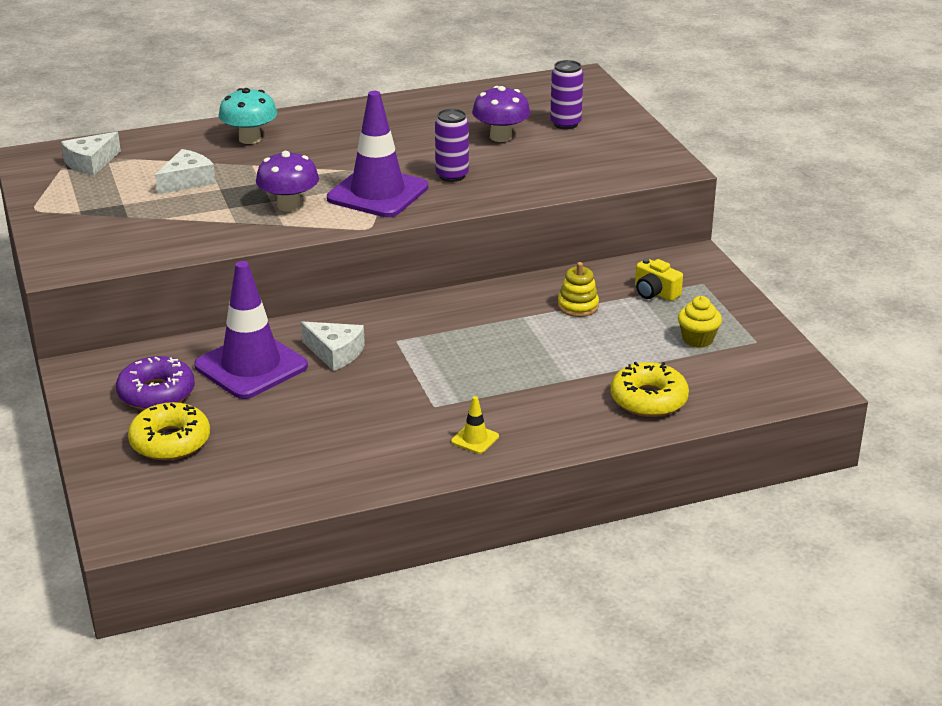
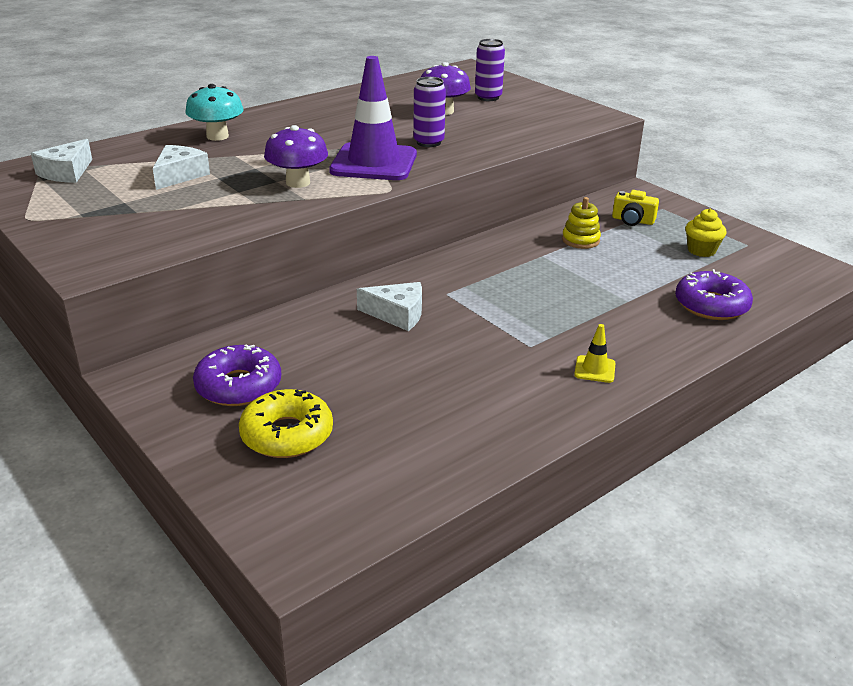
camera: 20 degrees left, 0 degrees up
purple traffic cone [194,261,308,399] -> none
yellow donut [610,362,689,417] -> purple donut [675,269,753,320]

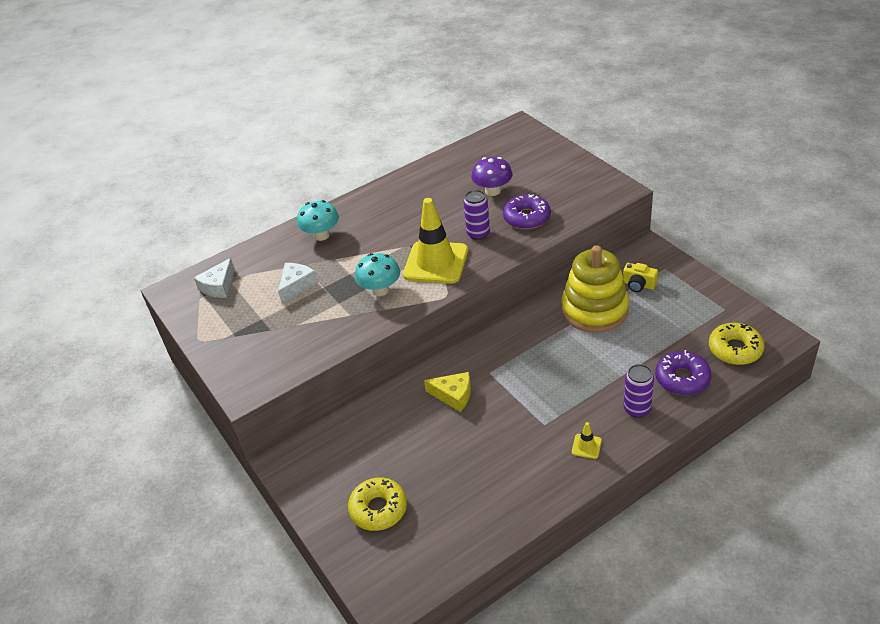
camera: 10 degrees right, 10 degrees up
purple donut [193,344,281,406] -> purple donut moved to [503,194,551,230]
purple mushroom [264,125,328,188] -> turquoise mushroom [355,253,400,296]
purple traffic cone [329,56,417,180] -> yellow traffic cone [403,198,468,284]
white cheese [357,282,422,331] -> yellow cheese [424,372,471,412]
purple can [475,39,505,101] -> purple can moved to [624,364,654,418]
yellow stacking toy [562,197,601,249] -> yellow stacking toy [561,245,629,333], size x2.32
yellow cupcake [685,209,727,257] -> none
none -> yellow donut [709,323,764,365]

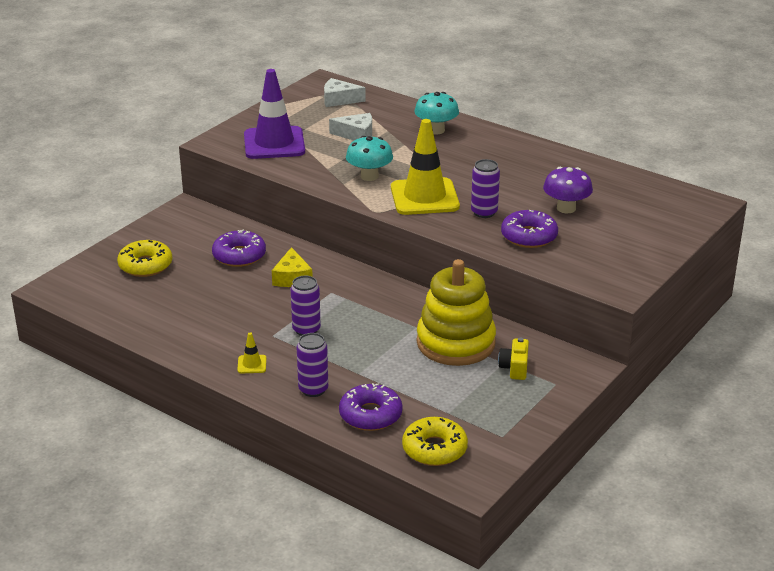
camera: 65 degrees right, 10 degrees down
none -> purple donut [212,230,266,267]
none -> purple traffic cone [244,69,305,159]
none -> purple can [290,276,321,336]

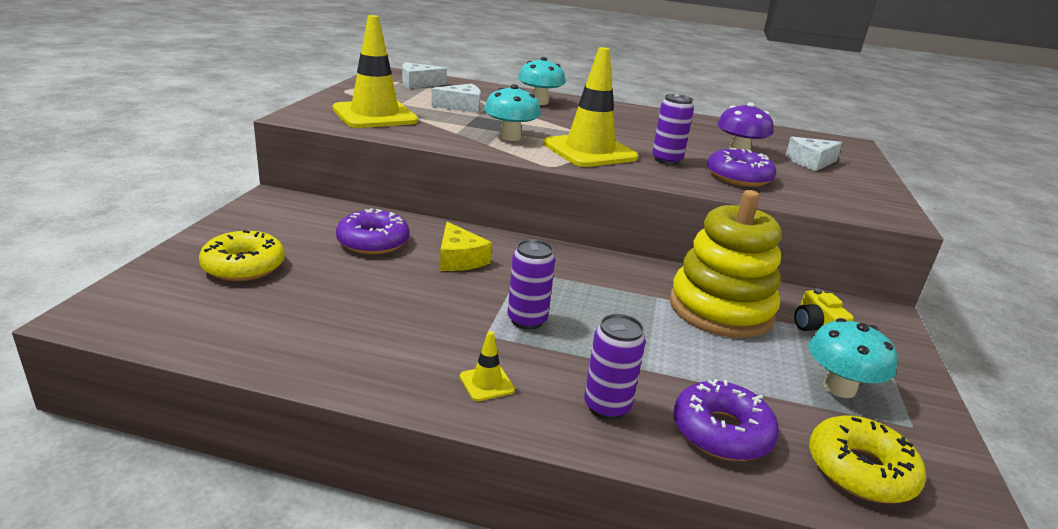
camera: 25 degrees left, 5 degrees down
purple traffic cone [244,69,305,159] -> yellow traffic cone [333,15,418,128]
none -> white cheese [785,137,842,171]
none -> turquoise mushroom [808,318,897,398]

